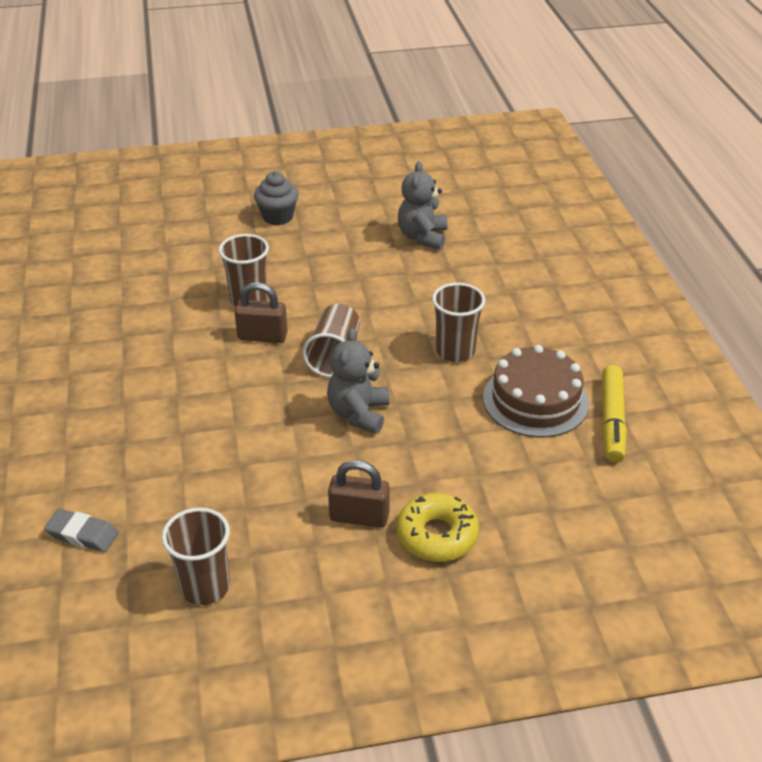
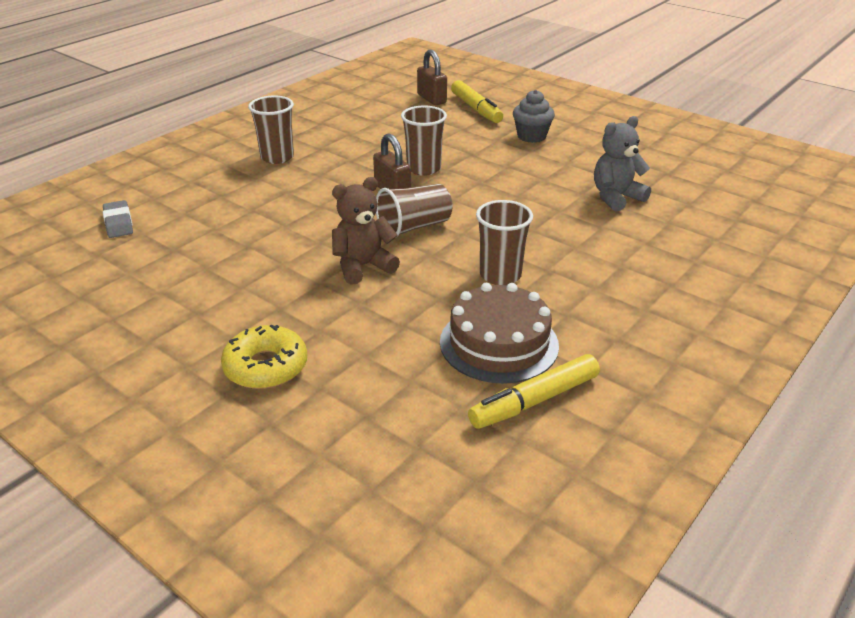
camera: 50 degrees right, 5 degrees down
brown cup [162,508,230,605] -> brown cup moved to [248,96,294,164]
grey teddy bear [327,328,389,434] -> brown teddy bear [332,177,400,285]
brown padlock [328,460,390,528] -> brown padlock moved to [417,50,447,105]
none -> yellow marker [451,80,503,123]

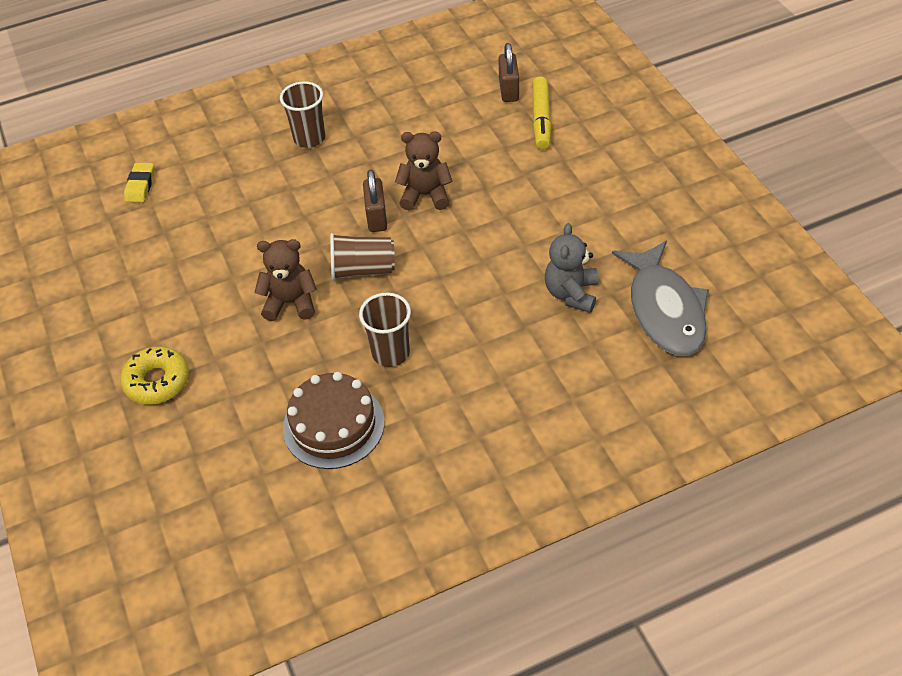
camera: 30 degrees right, 15 degrees up
grey eraser [103,200,133,238] -> yellow eraser [124,163,154,202]
brown cup [401,105,447,176] -> brown teddy bear [395,132,453,210]
yellow marker [468,354,600,429] -> none
grey cupcake [513,90,555,143] -> none
grey teddy bear [594,116,651,212] -> grey teddy bear turned 75 degrees counterclockwise [545,223,598,313]
none -> grey fish [612,240,709,356]

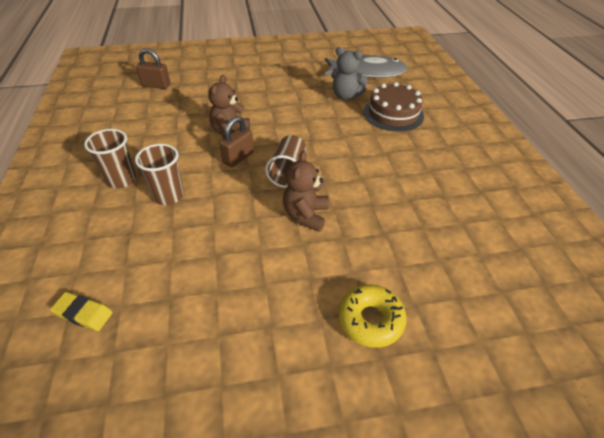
camera: 80 degrees left, 5 degrees down
brown cake [283,372,384,469] -> brown cake moved to [363,82,424,132]
brown cup [359,293,411,367] -> brown cup moved to [135,144,184,205]
brown padlock [363,169,387,232] -> brown padlock turned 60 degrees counterclockwise [219,117,254,167]
yellow marker [532,76,551,150] -> none

